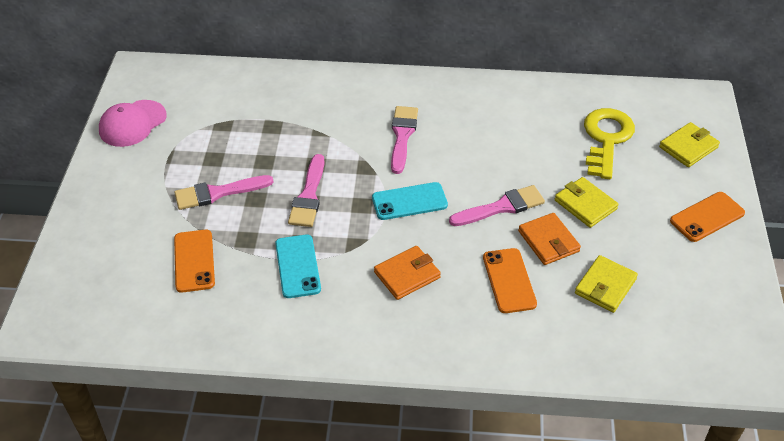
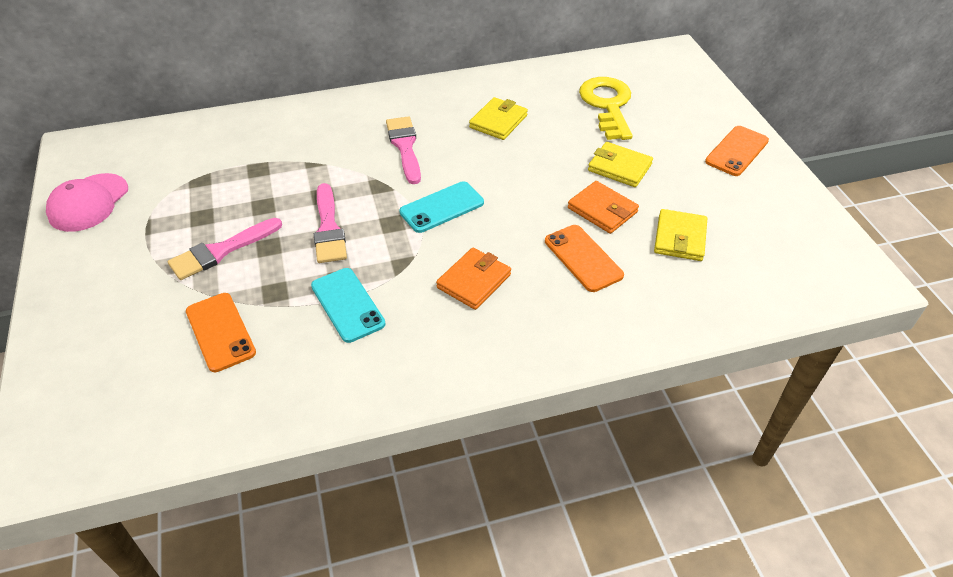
camera: 20 degrees left, 0 degrees up
pink brush [449,185,545,226] -> none
yellow wallet [659,122,720,167] -> yellow wallet moved to [469,97,528,140]

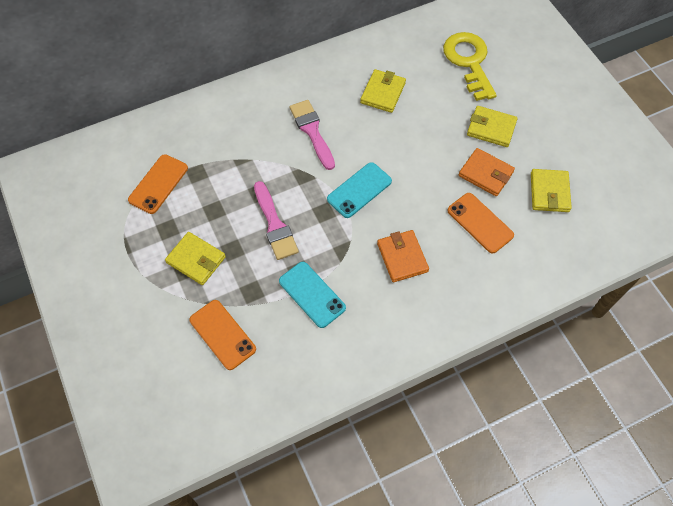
camera: 10 degrees left, 15 degrees up
pink cap [46,173,128,232] -> none
pink brush [168,218,282,280] -> yellow wallet [165,232,226,285]
orange wallet [436,248,511,310] -> orange wallet turned 45 degrees counterclockwise [377,230,429,282]
orange phone [705,126,769,176] -> orange phone moved to [128,154,188,214]

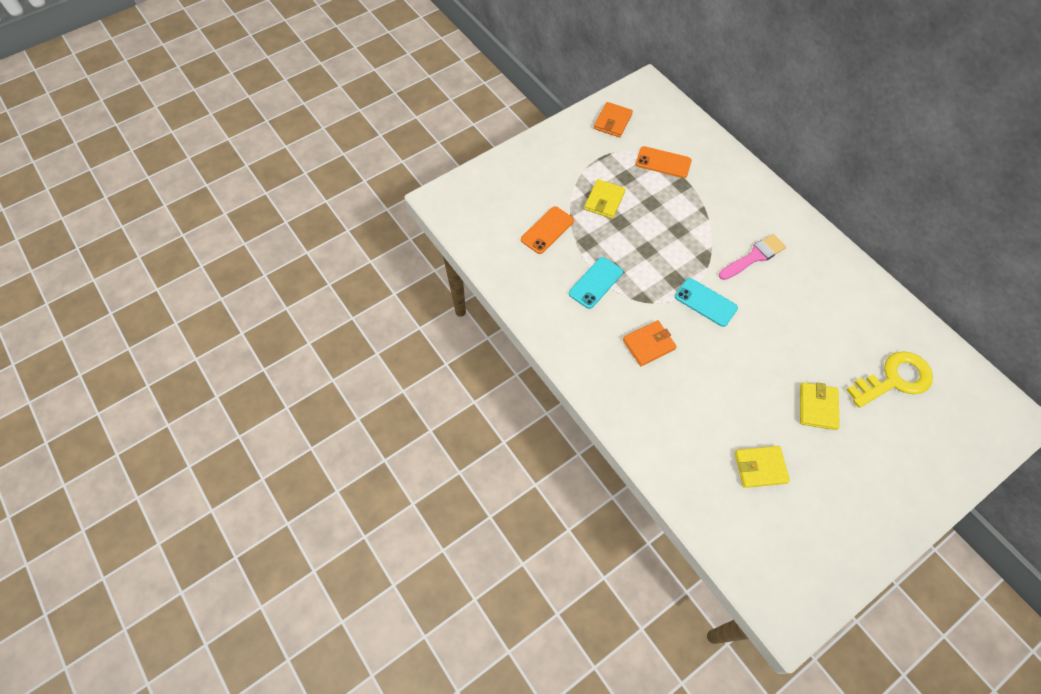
camera: 80 degrees right, 0 degrees up
pink brush [254,181,299,260] -> none
yellow wallet [360,69,406,113] -> none
orange phone [447,193,514,253] -> none
orange wallet [459,148,515,196] -> orange wallet moved to [594,102,633,137]

